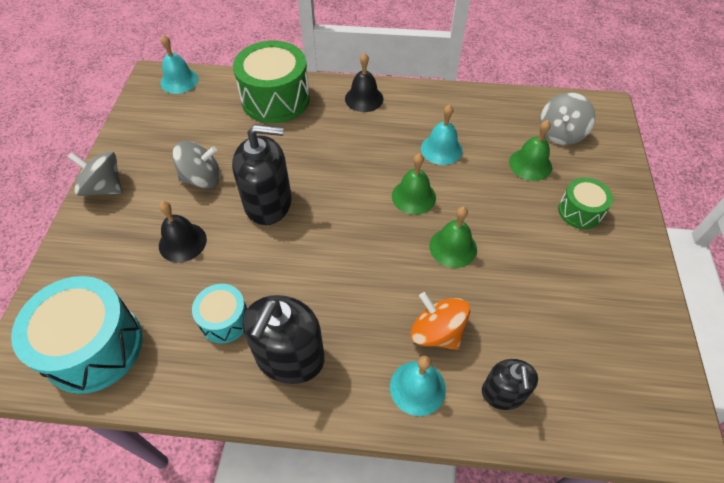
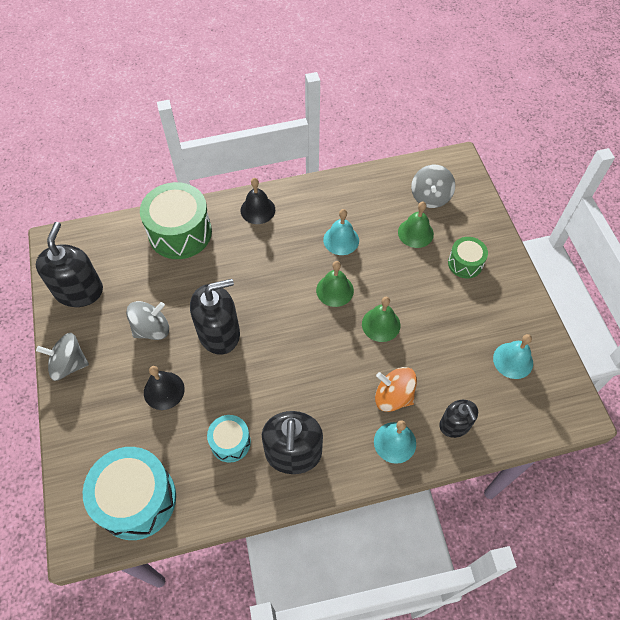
camera: 20 degrees left, 5 degrees up
turquoise bell [161,35,199,94] -> turquoise bell moved to [493,334,533,379]
none -> black soap dispenser [36,222,103,307]

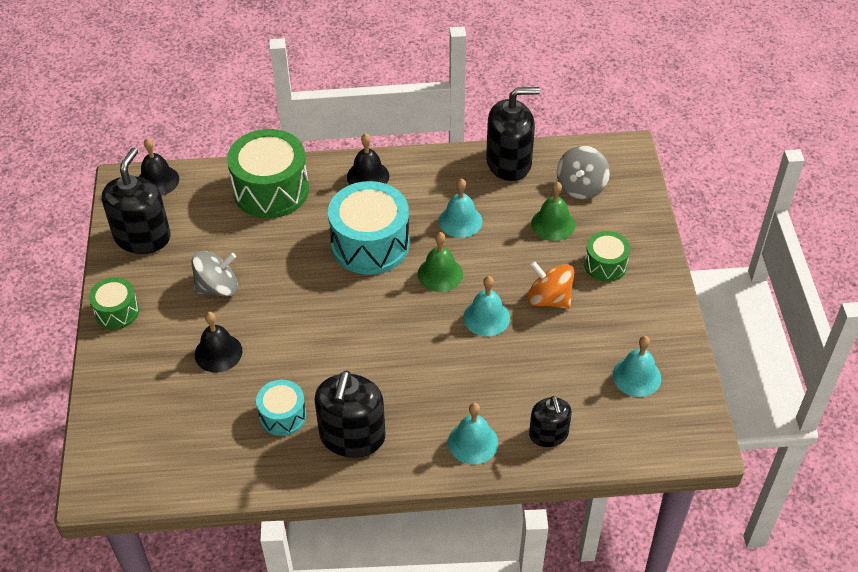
camera: 10 degrees right, 10 degrees down
grey spinning top [36,333,89,381] -> green drum [89,277,139,330]
turquoise drum [83,447,176,540] -> turquoise drum moved to [328,181,410,275]
black soap dispenser [190,279,240,355] -> black soap dispenser moved to [486,87,540,181]
green bell [362,297,400,342] -> turquoise bell [463,276,510,336]
orange spinning top [375,367,417,412] -> orange spinning top moved to [527,261,574,309]
none -> black bell [139,138,179,196]

